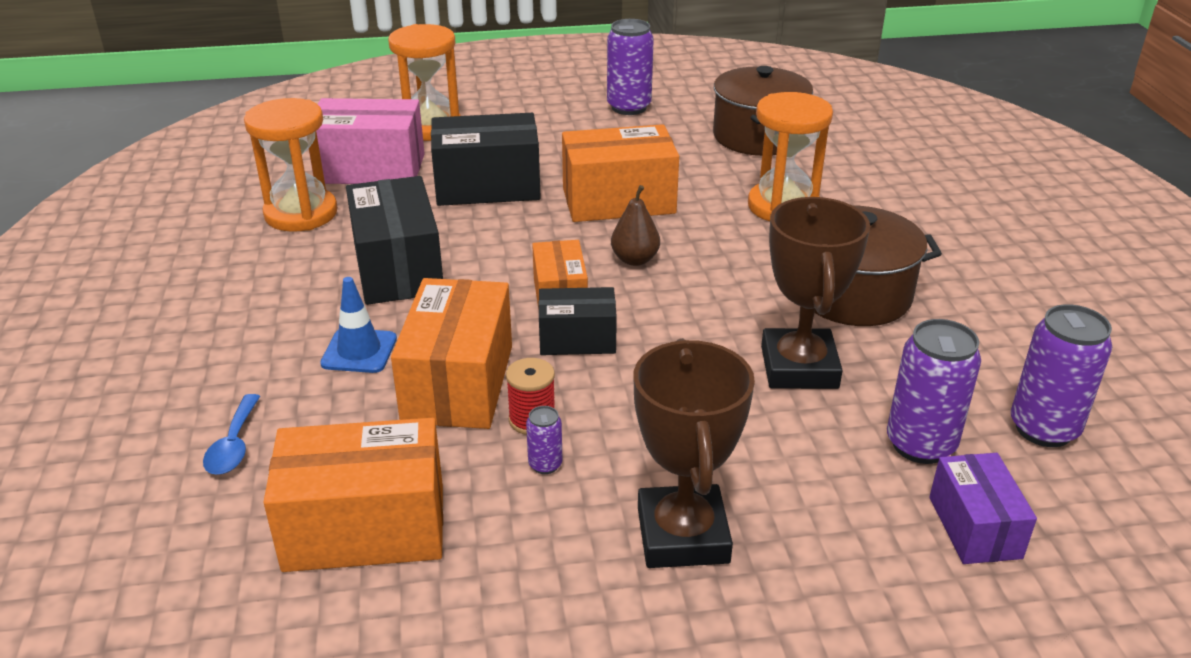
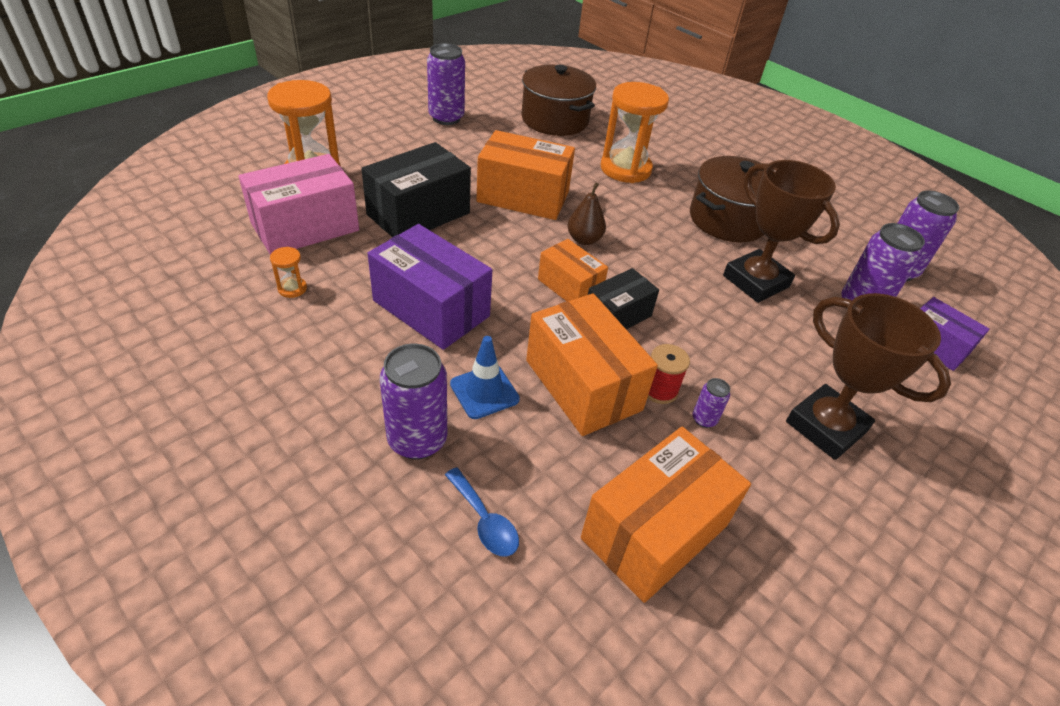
camera: 40 degrees left, 10 degrees up
orange hourglass [244,98,338,232] -> orange hourglass [270,247,307,298], size x0.41
black box [346,176,443,305] -> purple box [368,224,492,350]
orange box [562,124,679,222] -> orange box turned 60 degrees clockwise [476,130,575,220]
none -> purple can [380,344,447,460]

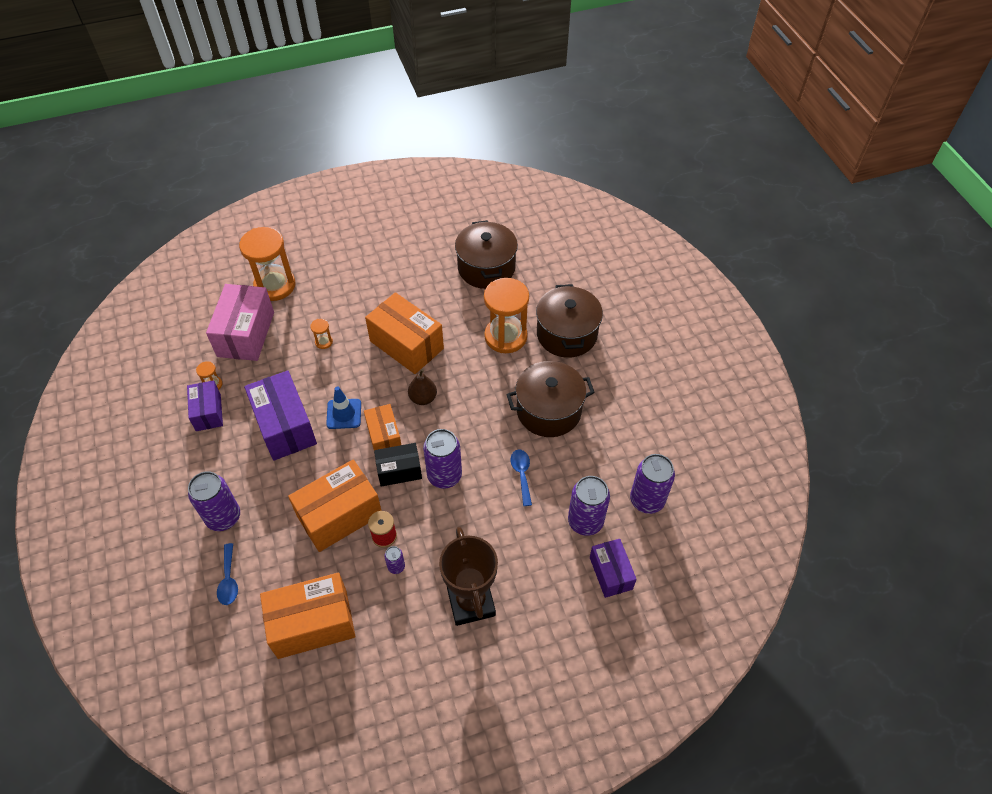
camera: 30 degrees right, 10 degrees up
pink box [239,154,359,255] -> pink box turned 75 degrees counterclockwise [206,284,274,361]
black box [361,142,471,237] -> orange hourglass [310,319,333,349]
purple can [427,43,465,125] -> purple can moved to [423,429,462,489]
blue traffic cone [450,336,520,419] -> blue traffic cone moved to [326,386,361,429]
orange box [526,293,658,436] -> orange box turned 60 degrees clockwise [288,459,382,552]
brown trophy [723,160,840,303] -> blue spoon [510,449,532,506]
none -> purple box [187,380,223,431]
none -> brown pot [536,284,603,358]

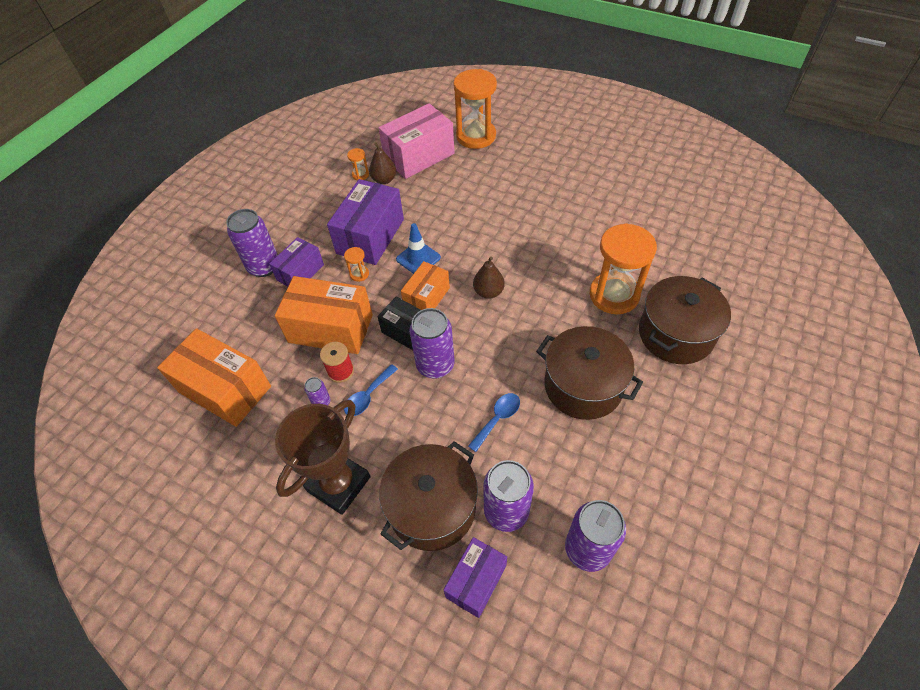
camera: 50 degrees right, 0 degrees up
purple box [187,380,223,431] -> purple box moved to [269,237,324,287]
blue spoon [217,543,238,605] -> blue spoon moved to [344,364,398,416]
orange hourglass [310,319,333,349] -> orange hourglass moved to [344,247,369,282]
orange box [365,292,444,374] -> none
brown pot [455,220,518,289] -> brown pot moved to [379,441,478,551]
none -> brown pear [369,142,396,184]

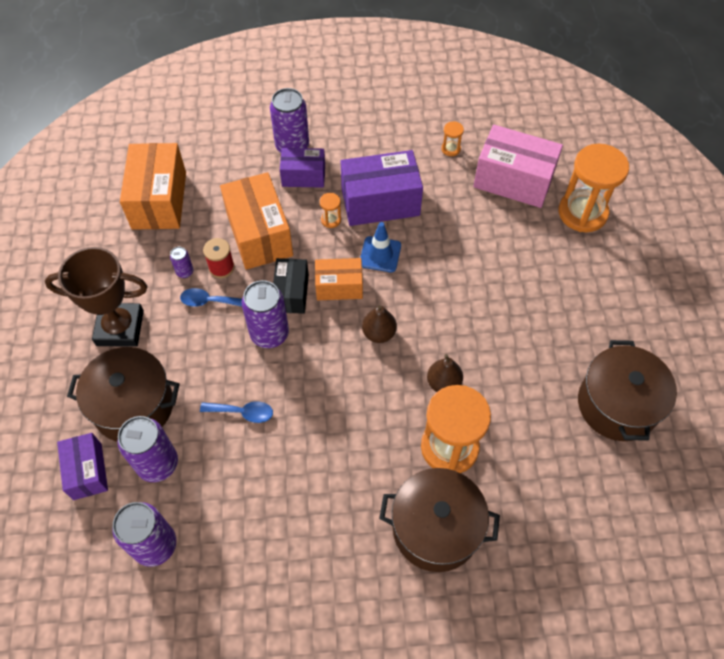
camera: 55 degrees right, 5 degrees up
brown pear [369,142,396,184] -> brown pear moved to [427,354,463,392]
purple box [444,537,507,618] -> purple box turned 75 degrees clockwise [57,433,108,500]
brown pot [536,326,643,420] -> brown pot moved to [578,340,677,441]

